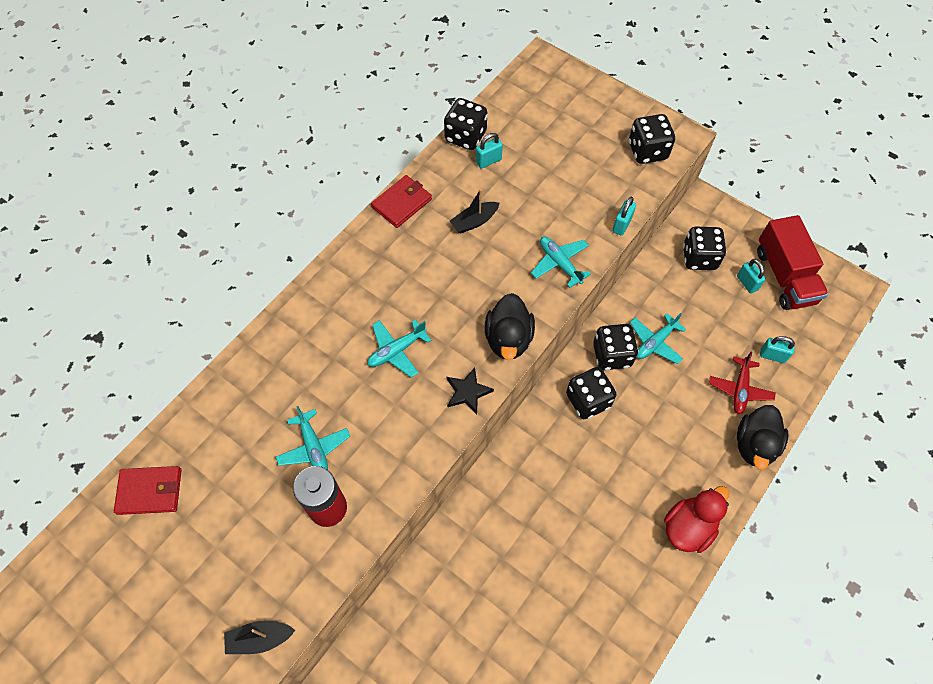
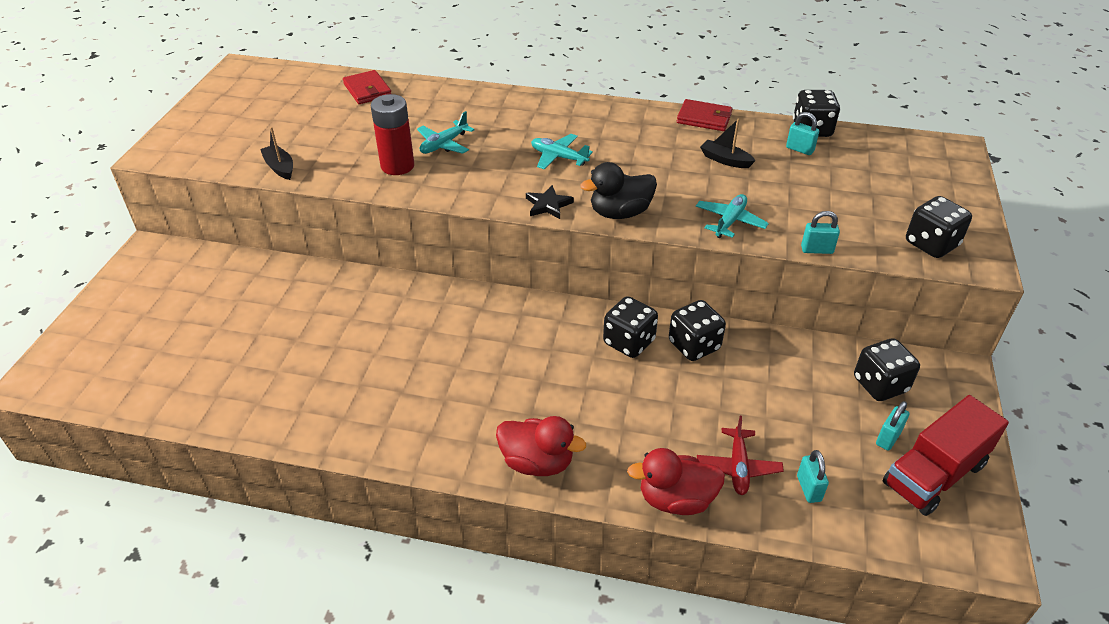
camera: 65 degrees right, 20 degrees down
turquoise plane [630,313,686,364] -> none
red plane [709,352,776,414] -> red plane turned 75 degrees counterclockwise [697,416,784,495]
black duck [737,405,788,470] -> red duck [627,448,725,515]

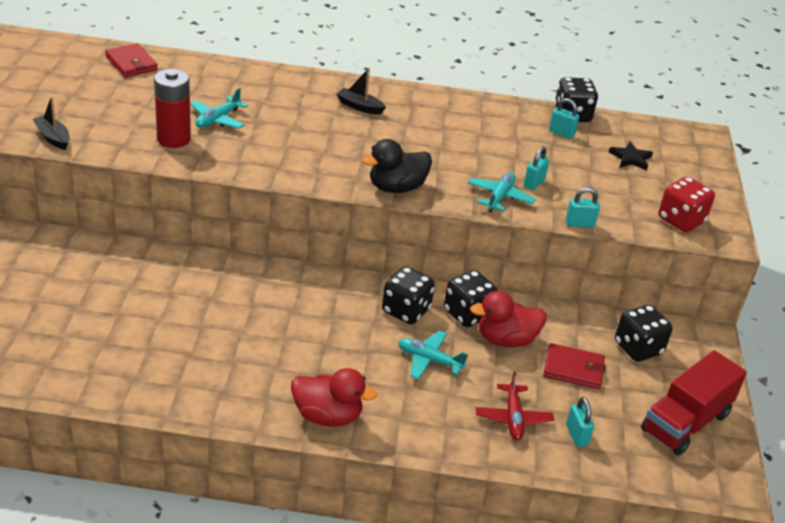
camera: 10 degrees left, 5 degrees down
black star [526,185,574,219] -> black star moved to [609,142,653,171]
turquoise plane [531,134,593,170] -> turquoise plane moved to [398,331,468,380]
red duck [627,448,725,515] -> red duck moved to [470,291,547,347]
red wallet [677,99,732,131] -> red wallet moved to [543,343,606,389]
black boat [700,118,756,168] -> black boat moved to [337,68,386,115]
turquoise padlock [876,401,909,451] -> turquoise padlock moved to [524,146,549,190]
black dice [906,196,972,258] -> red dice [658,177,715,232]

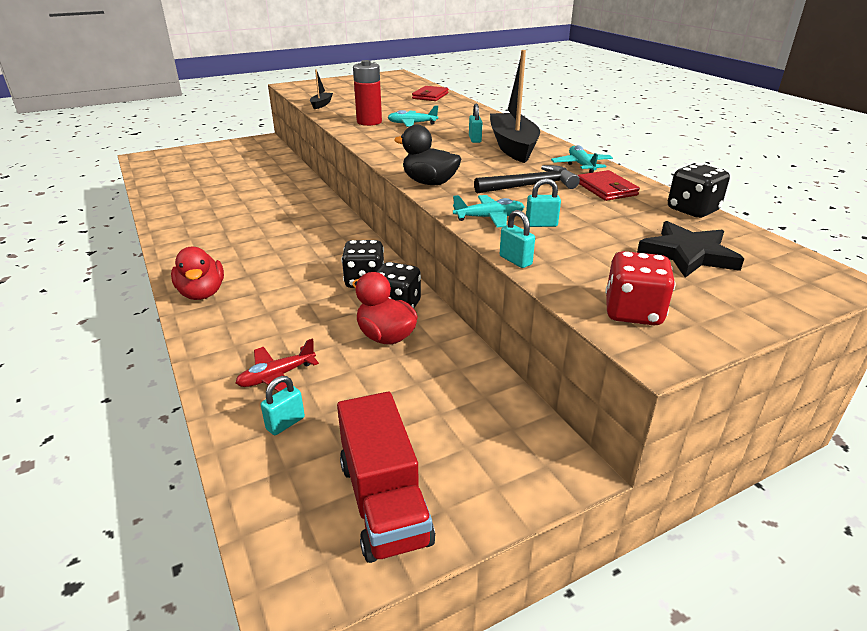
camera: 60 degrees right, 5 degrees down
black boat [337,68,386,115] -> black boat [490,50,540,163], size x2.19
turquoise plane [398,331,468,380] -> turquoise plane moved to [551,145,613,173]
red wallet [543,343,606,389] -> red wallet moved to [578,170,640,201]
turquoise padlock [549,98,580,139] -> turquoise padlock moved to [469,104,483,143]
black star [609,142,653,171] -> black star [637,221,744,278], size x1.69
black dice [615,305,673,362] -> none
red truck [641,350,747,456] -> red truck turned 120 degrees counterclockwise [337,392,435,563]
none -> black hammer [474,165,580,194]

